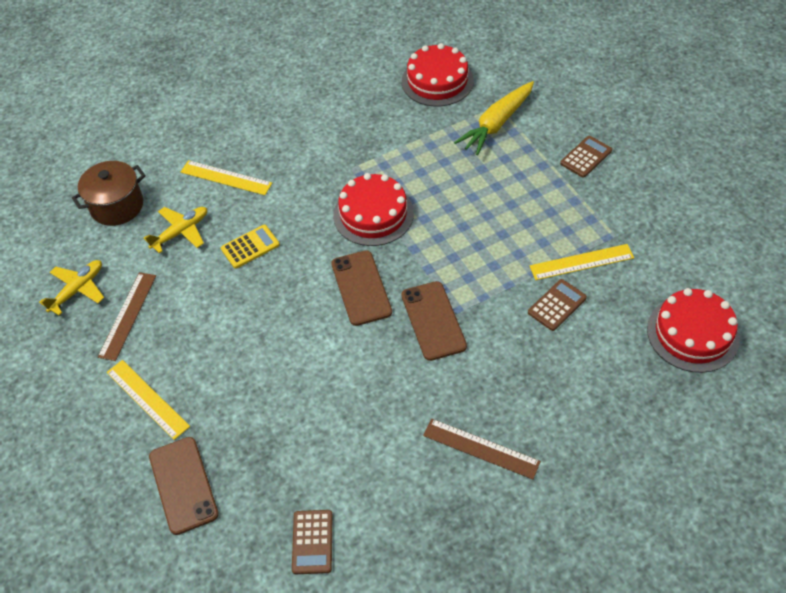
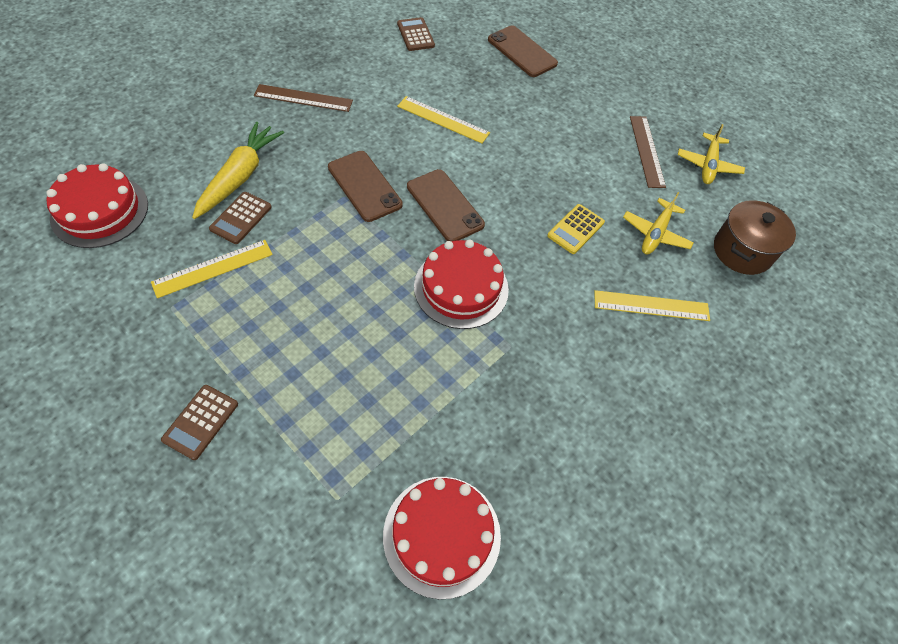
camera: 155 degrees right, 5 degrees up
yellow ruler [107,360,190,440] -> yellow ruler moved to [397,96,490,143]
yellow carrot [454,81,534,155] -> yellow carrot moved to [192,122,284,219]

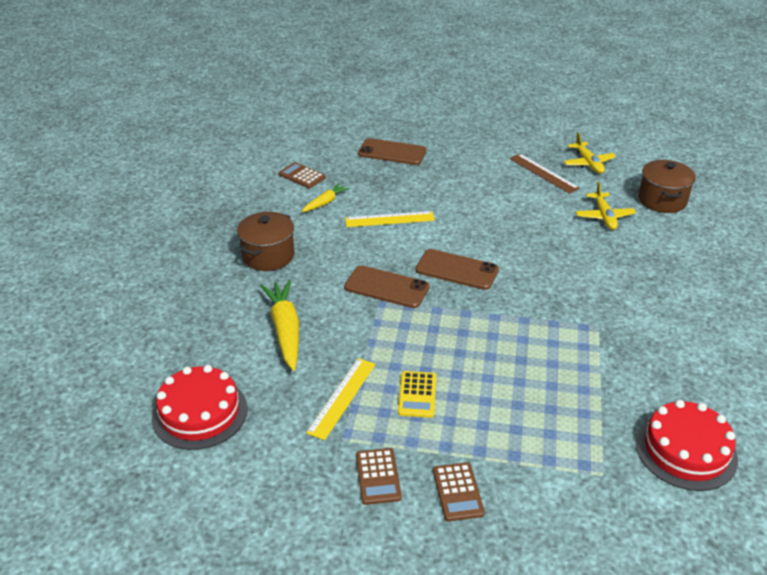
camera: 30 degrees left, 20 degrees down
brown calculator [209,192,272,244] -> brown calculator moved to [356,448,402,505]
brown ruler [254,84,353,112] -> brown pot [237,212,294,271]
red cake [414,240,509,329] -> none
yellow calculator [547,204,605,254] -> yellow calculator moved to [398,371,436,418]
yellow ruler [594,290,710,321] -> none
none -> yellow carrot [302,183,350,212]

